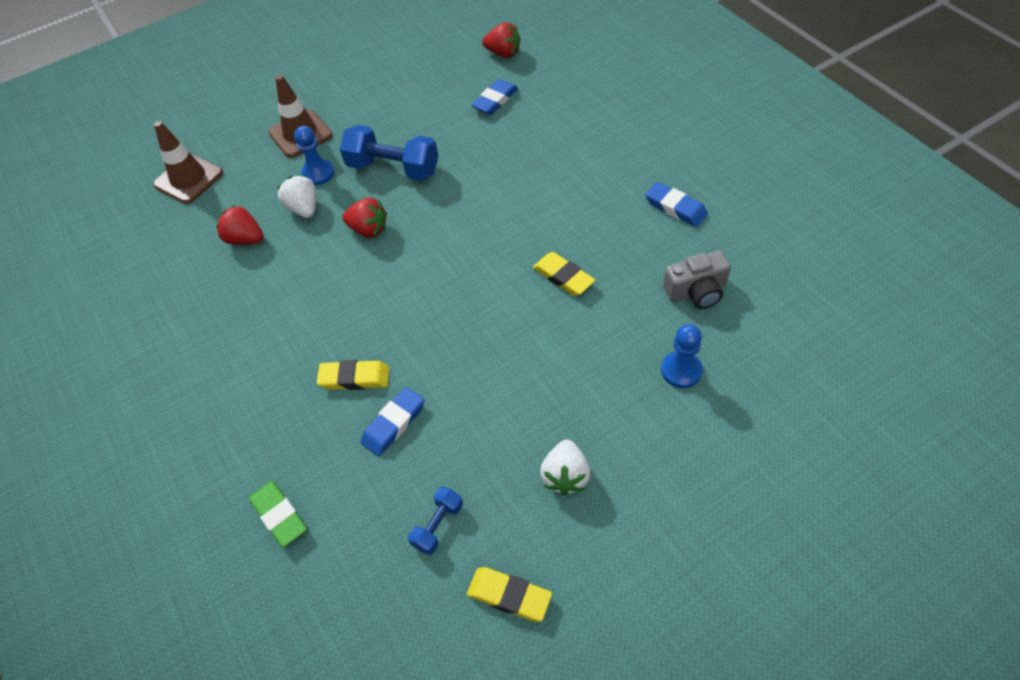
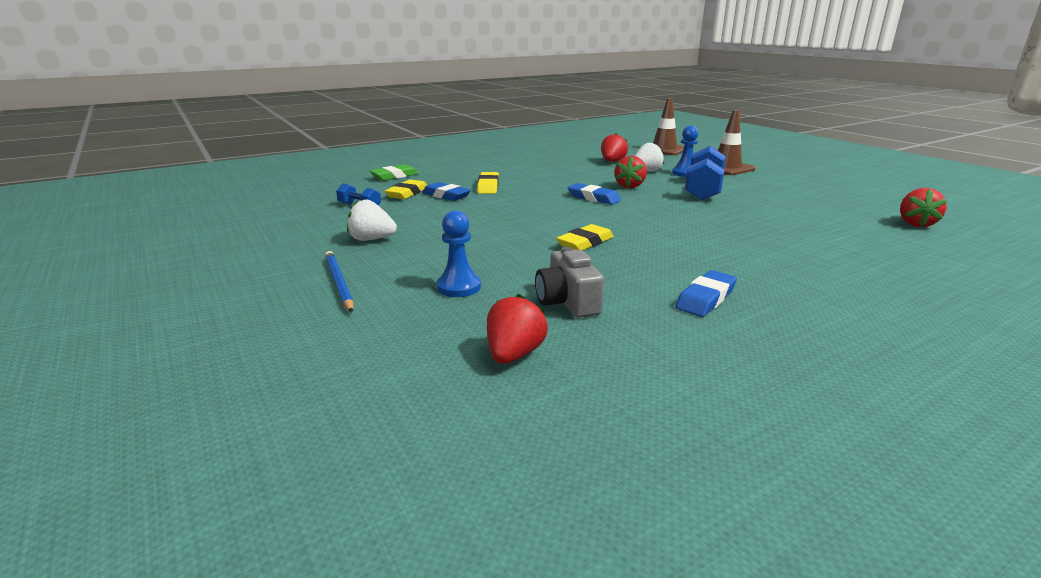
camera: 85 degrees right, 30 degrees down
yellow eraser [467,567,552,622] -> yellow eraser moved to [385,180,427,199]
blue eraser [471,79,518,115] -> blue eraser moved to [568,183,621,205]
none -> blue pencil [325,251,354,312]
none -> red strawberry [487,294,548,364]

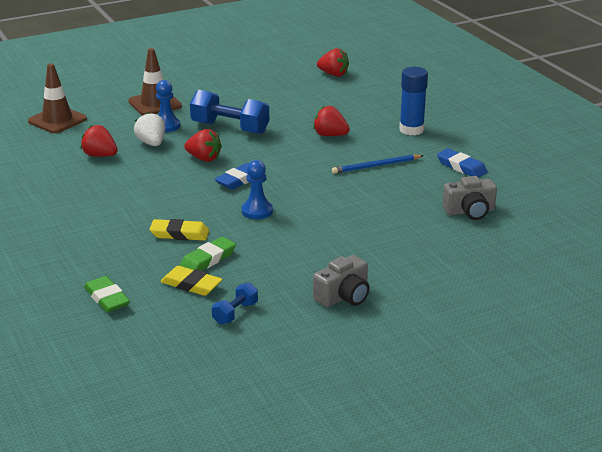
camera: 85 degrees left, 5 degrees up
blue pencil [325,251,354,312] -> blue pencil moved to [332,154,424,174]
white strawberry [347,200,397,241] -> grey camera [313,255,370,307]
blue eraser [422,182,471,201] -> green eraser [180,237,236,271]
blue pawn [437,210,481,297] -> blue pawn moved to [242,160,273,219]
red strawberry [487,294,548,364] -> red strawberry moved to [313,106,350,136]
yellow eraser [556,224,614,250] -> none
none -> blue glue stick [399,67,428,135]

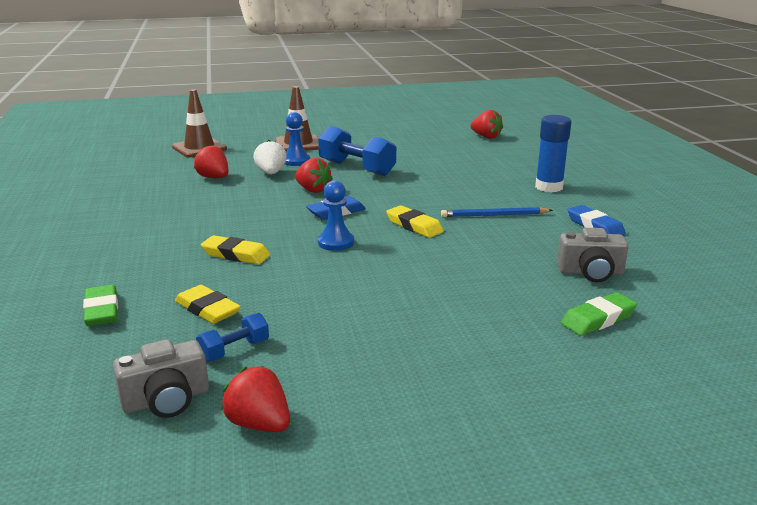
camera: 15 degrees right, 5 degrees down
green eraser [180,237,236,271] -> green eraser moved to [561,292,637,336]
red strawberry [313,106,350,136] -> red strawberry moved to [221,366,290,432]
grey camera [313,255,370,307] -> grey camera moved to [113,339,209,418]
none -> yellow eraser [386,205,444,238]

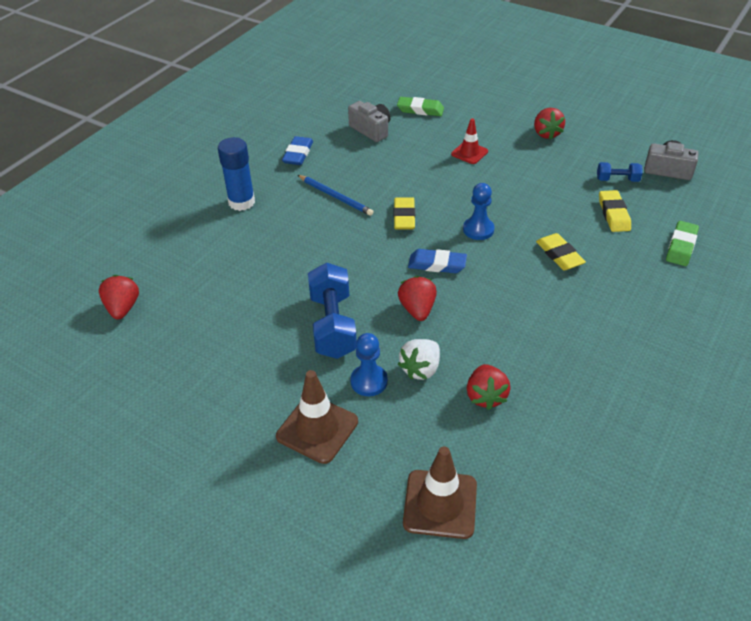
camera: 135 degrees left, 20 degrees up
red strawberry [221,366,290,432] -> red strawberry moved to [534,108,565,140]
none -> red traffic cone [451,118,488,164]

